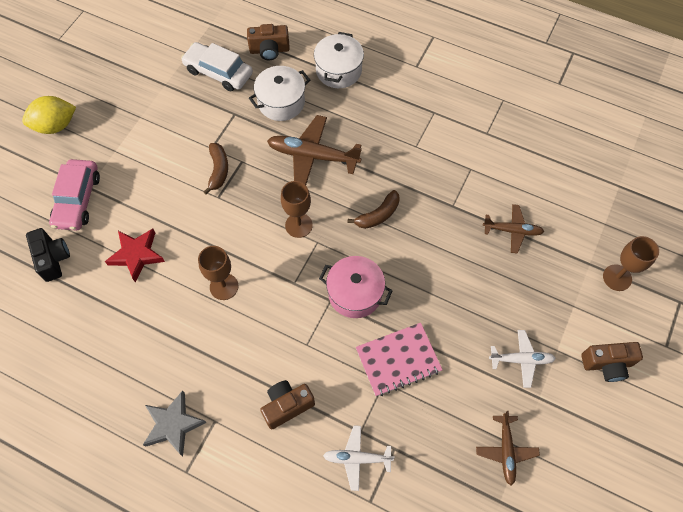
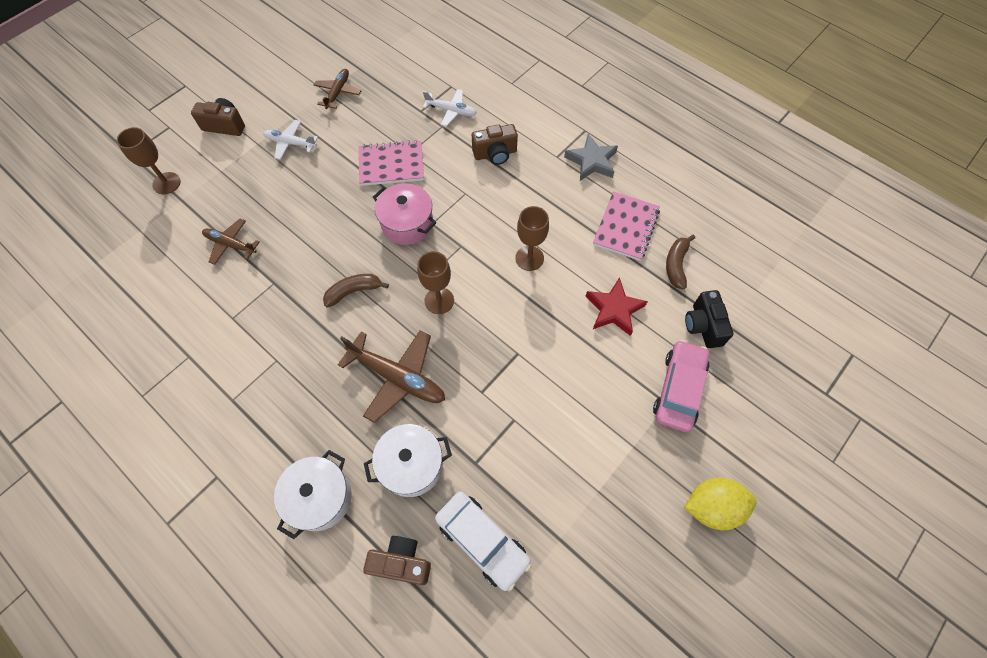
camera: 165 degrees left, 0 degrees up
brown banana [203,143,228,194] -> brown banana moved to [666,235,695,289]
none -> pink notebook [593,191,660,261]

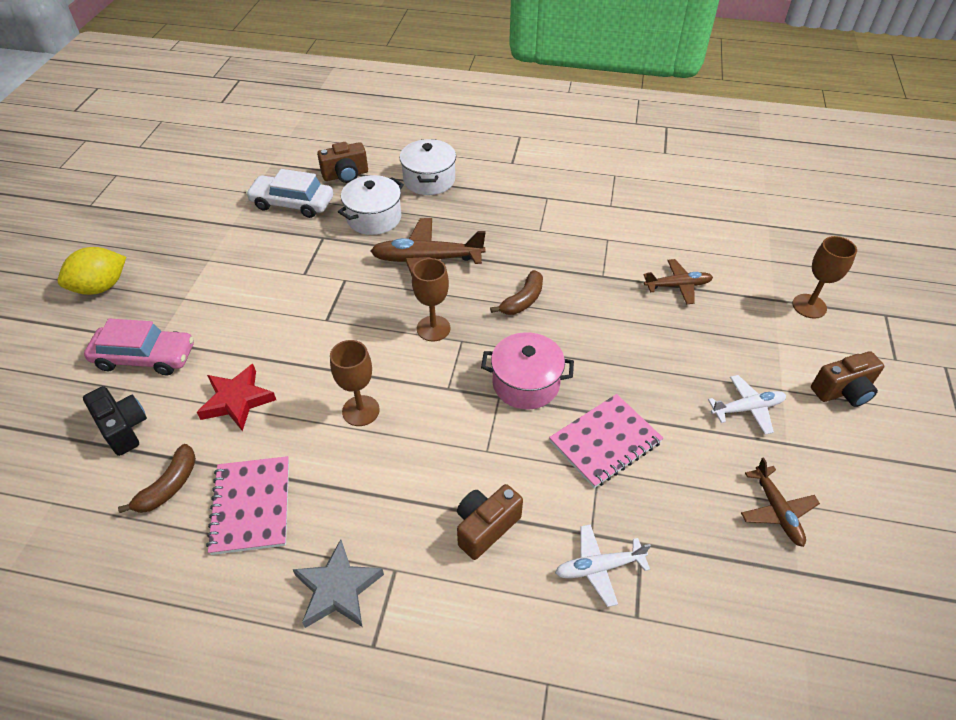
camera: 150 degrees right, 15 degrees down
pink car [653,340,709,432] -> pink car turned 75 degrees counterclockwise [84,319,194,375]
brown banana [666,235,695,289] -> brown banana turned 45 degrees clockwise [118,444,196,513]

